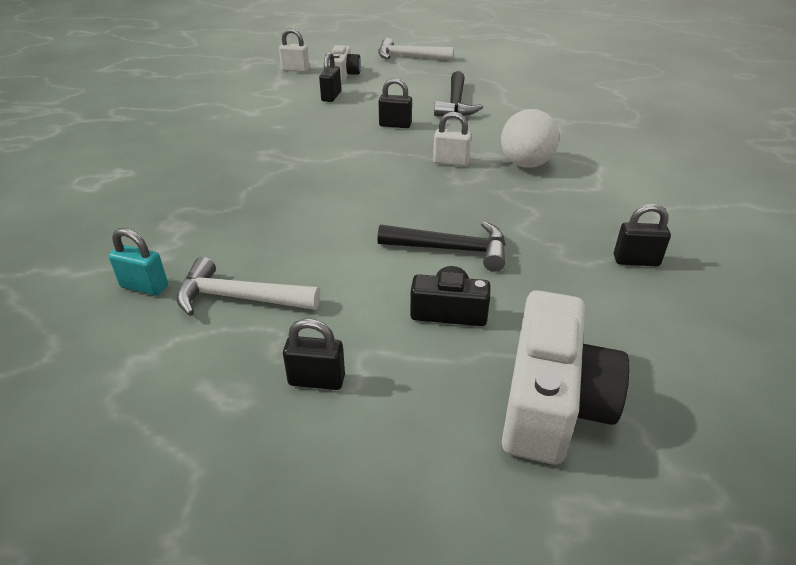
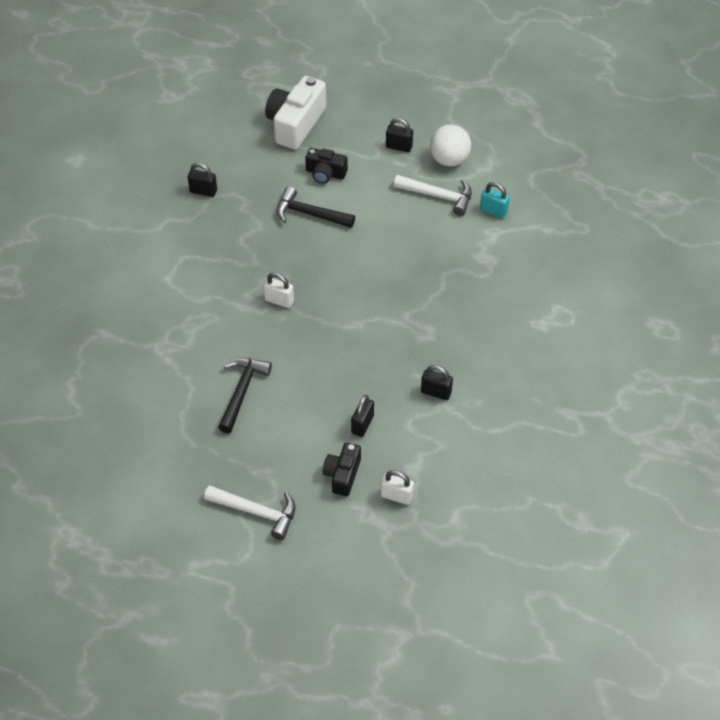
camera: 170 degrees left, 15 degrees up
white camera [329,45,361,82] -> black camera [322,443,361,496]
black padlock [379,78,412,128] -> black padlock moved to [421,365,453,400]
white ball [501,109,559,168] -> white ball moved to [430,124,471,166]

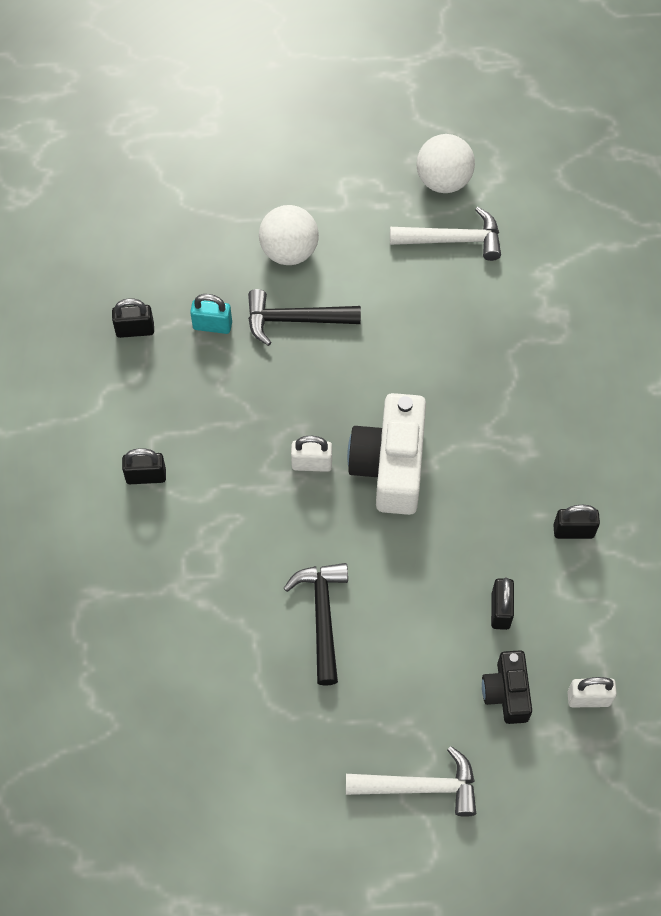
camera: 20 degrees left, 10 degrees up
white camera [265,76,326,150] -> white camera moved to [347,393,426,515]
black camera [305,148,348,183] -> white ball [259,205,319,265]
black padlock [386,118,413,152] -> black padlock moved to [122,448,166,484]
turquoise padlock [480,182,510,218] -> turquoise padlock moved to [190,294,232,334]

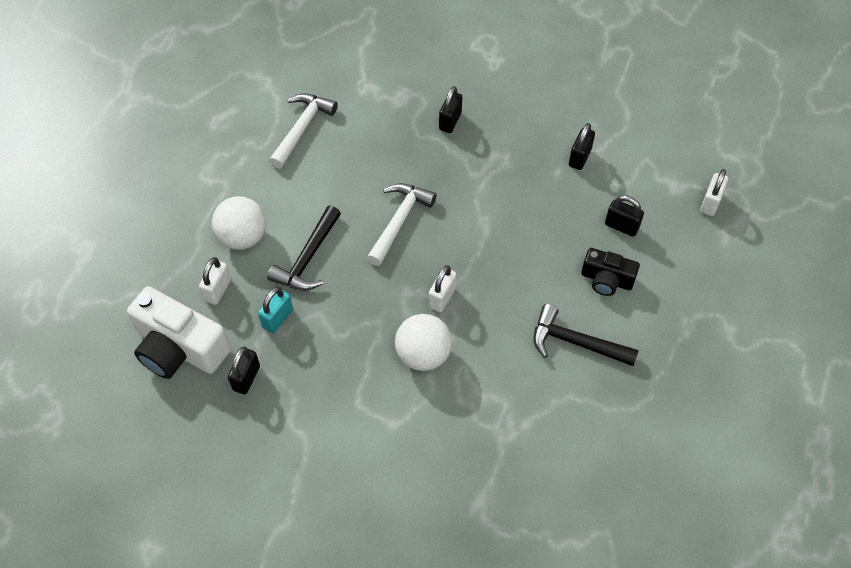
camera: 65 degrees left, 5 degrees down
black padlock [122,448,166,484] -> black padlock moved to [439,86,462,133]
white hammer [346,746,476,817] -> white hammer moved to [367,183,437,266]
white camera [347,393,426,515] -> white camera moved to [127,286,231,379]
white ball [416,134,475,193] -> white ball moved to [395,314,452,371]
black camera [482,650,532,724] -> black camera moved to [581,248,640,296]
none -> white padlock [199,257,231,305]

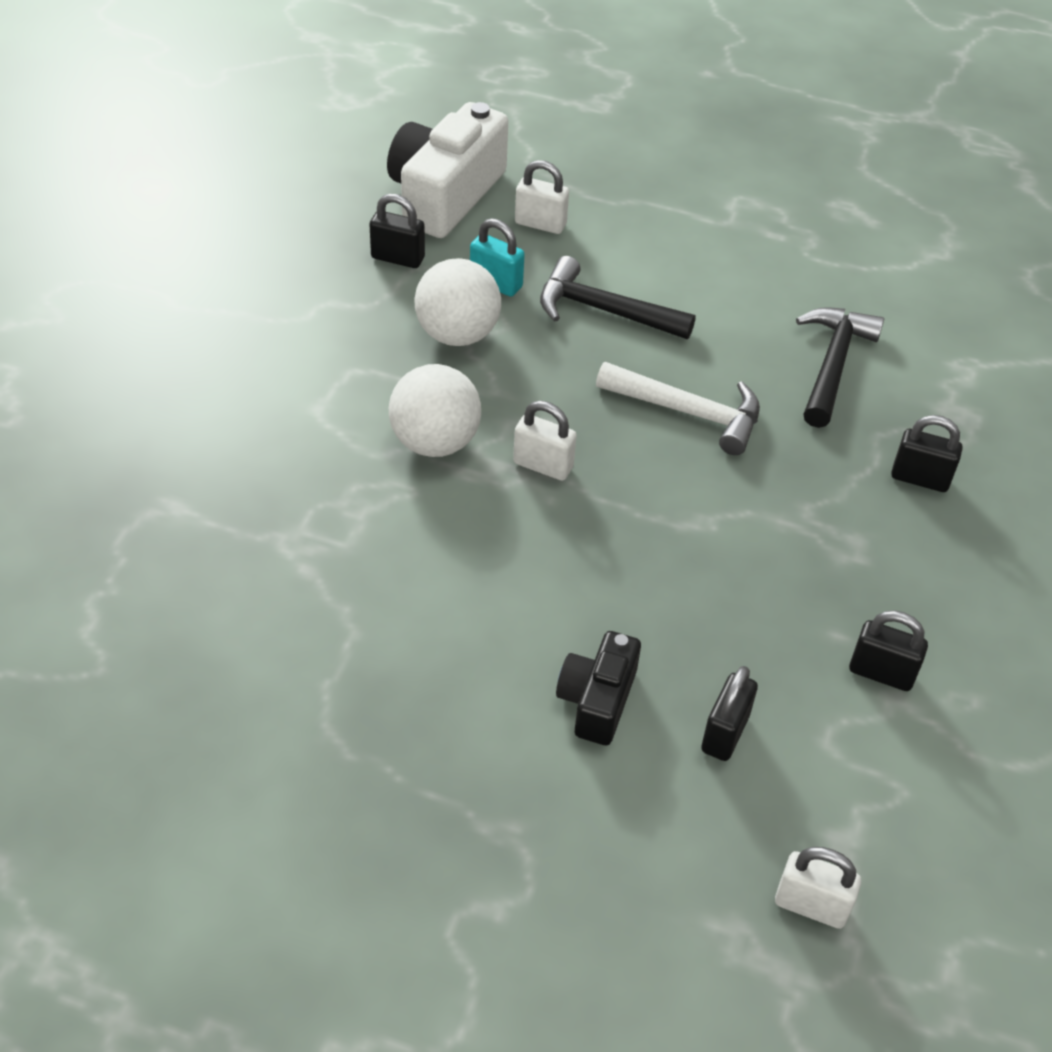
camera: 85 degrees right, 10 degrees down
white ball [212,196,266,250] -> white ball moved to [414,258,501,346]
white hammer [269,93,338,169] -> none
black hammer [533,304,639,366] -> black hammer moved to [796,307,884,428]

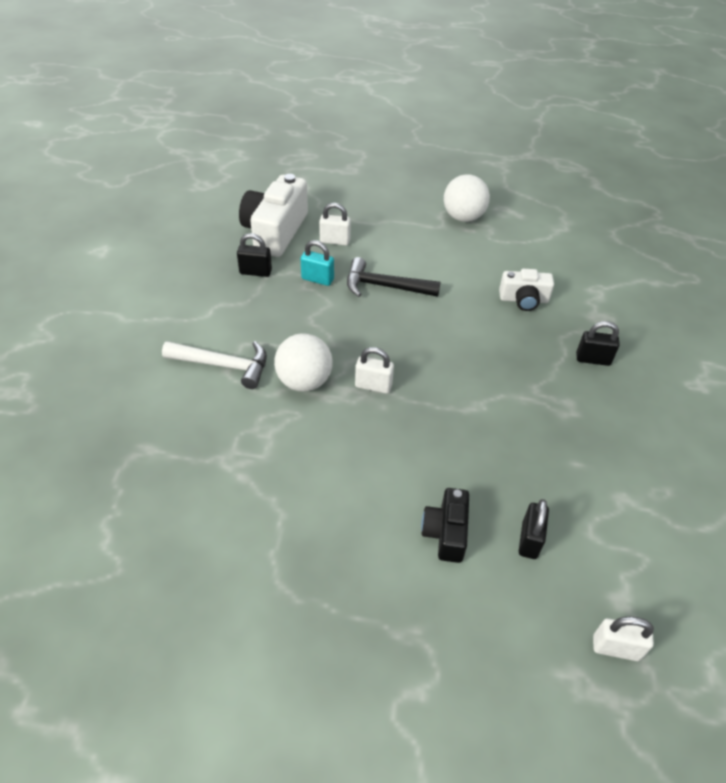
camera: 10 degrees left, 0 degrees up
white ball [414,258,501,346] -> white ball moved to [444,174,490,222]
white hammer [596,362,760,455] -> white hammer moved to [162,341,267,389]
black hammer [796,307,884,428] -> white camera [499,269,554,311]
black padlock [849,610,928,691] -> none

